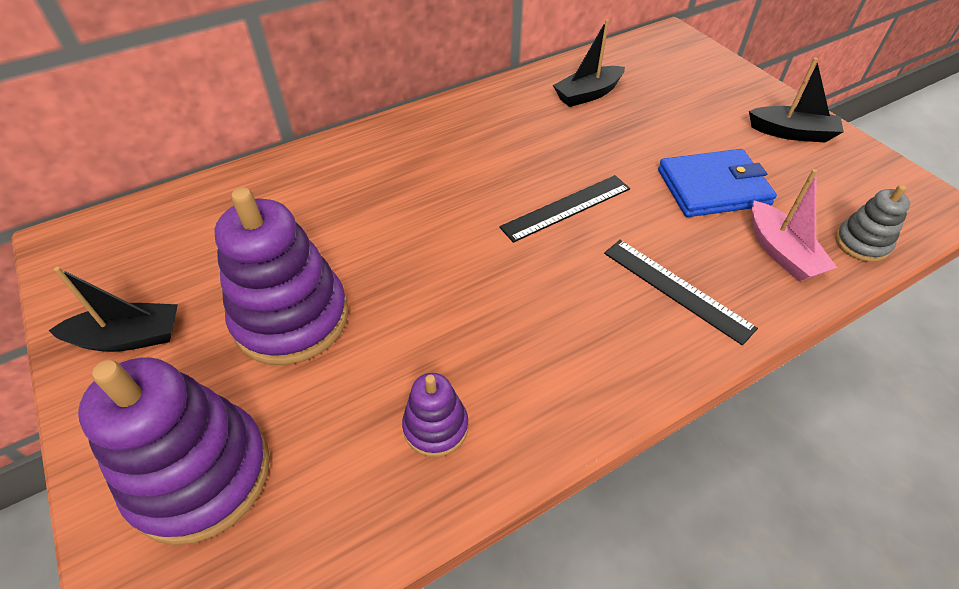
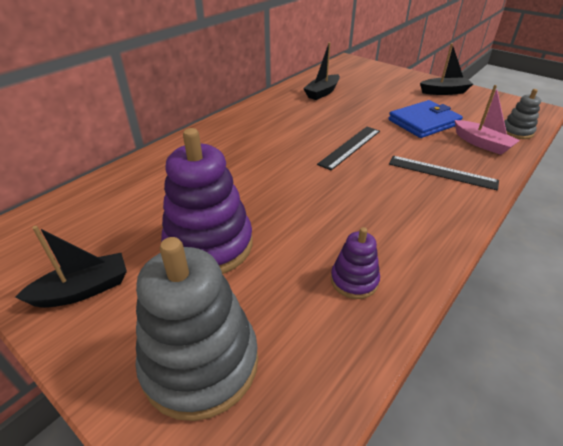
camera: 20 degrees left, 10 degrees down
purple stacking toy [78,357,270,545] -> grey stacking toy [136,237,258,421]

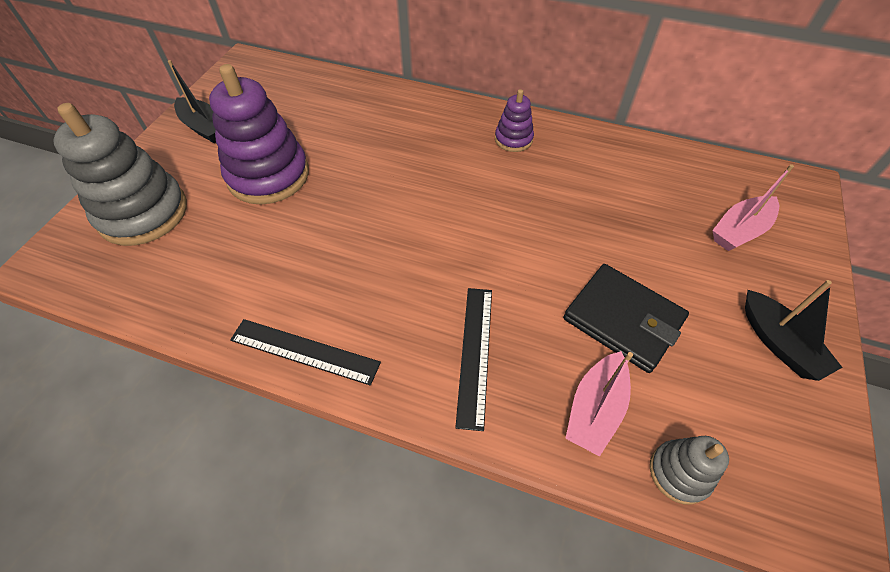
camera: 70 degrees right, 15 degrees up
black boat [303,42,340,100] -> none
black ruler [317,127,380,170] -> black ruler moved to [230,319,381,386]
purple stacking toy [331,227,380,299] -> purple stacking toy moved to [495,89,534,152]
blue wallet [389,100,463,138] -> black wallet [563,264,689,373]
none -> pink boat [712,164,794,251]

